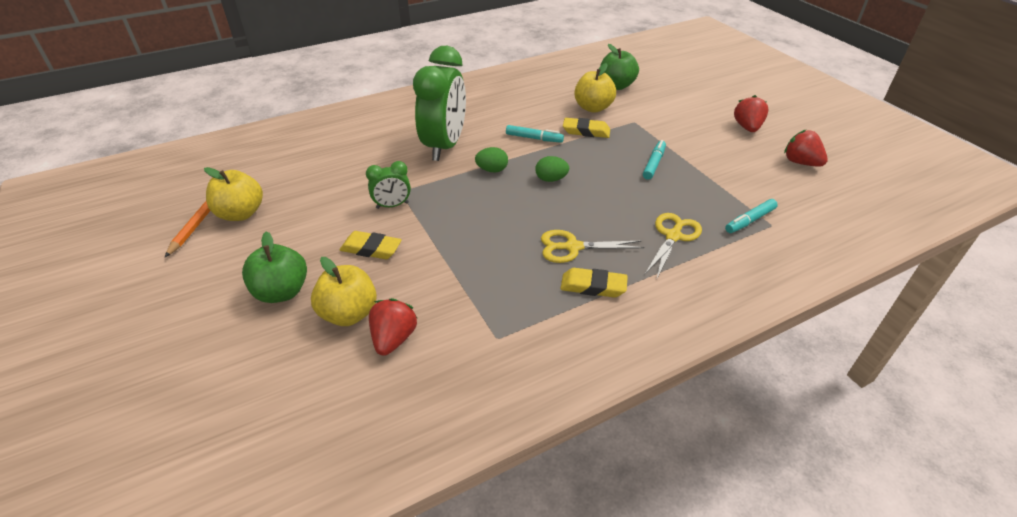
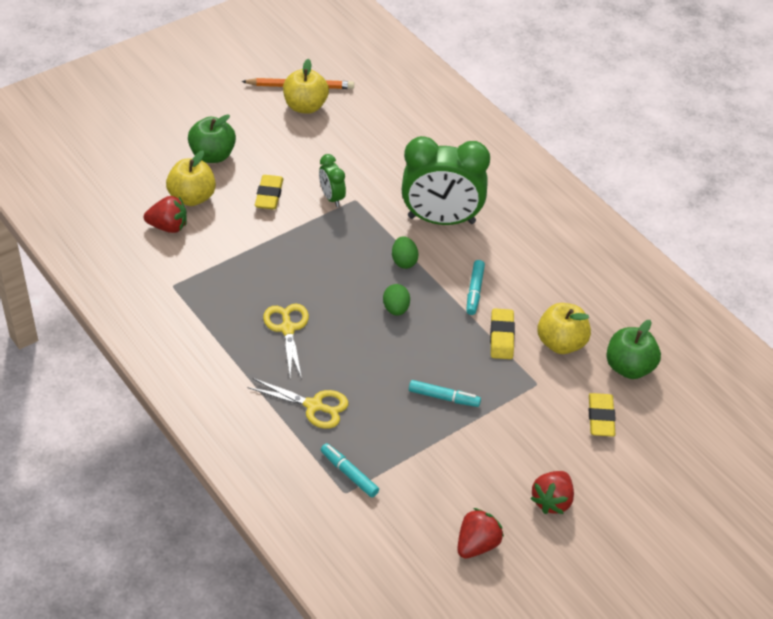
camera: 80 degrees right, 5 degrees up
yellow eraser [560,268,628,298] -> yellow eraser moved to [589,393,616,437]
red strawberry [734,95,769,132] -> red strawberry turned 120 degrees clockwise [530,471,574,514]

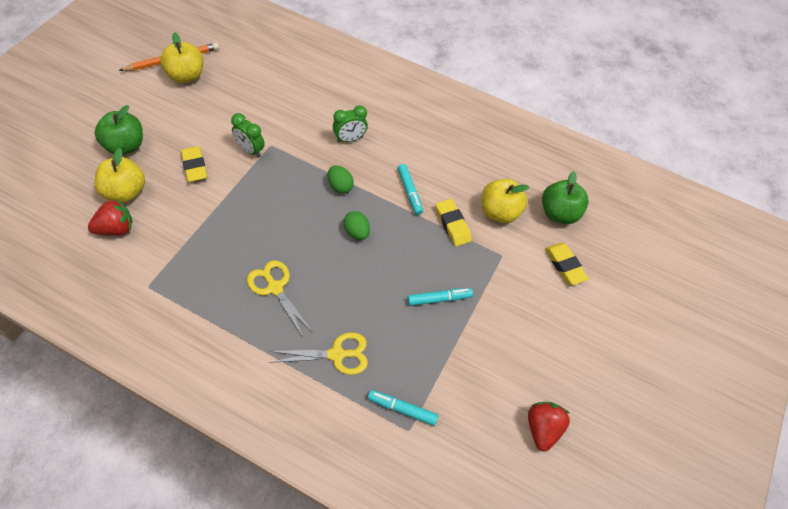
camera: 30 degrees left, 10 degrees up
green clock [402,136,490,225] -> green clock [333,105,368,143], size x0.47
red strawberry [530,471,574,514] -> none

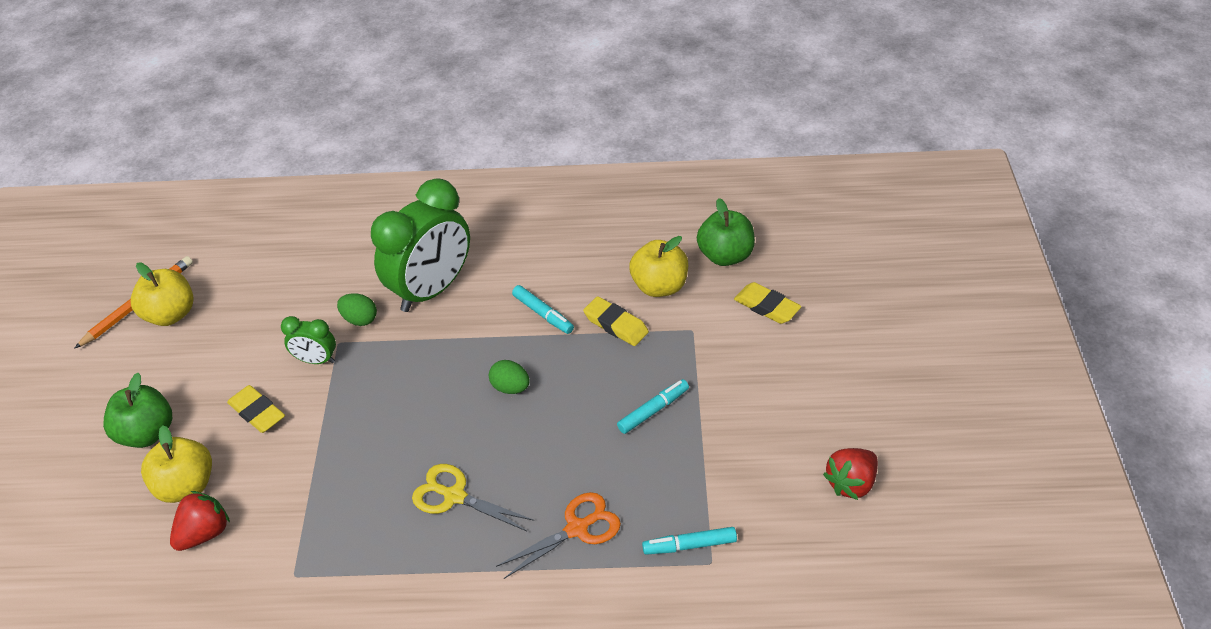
camera: 20 degrees left, 10 degrees down
yellow scissors [269,332,368,375] -> orange scissors [496,492,621,579]
green egg [328,165,354,194] -> green egg moved to [337,293,377,326]
green clock [333,105,368,143] -> green clock [371,178,470,312], size x2.15
red strawberry [528,402,570,451] -> red strawberry turned 120 degrees counterclockwise [823,448,878,500]

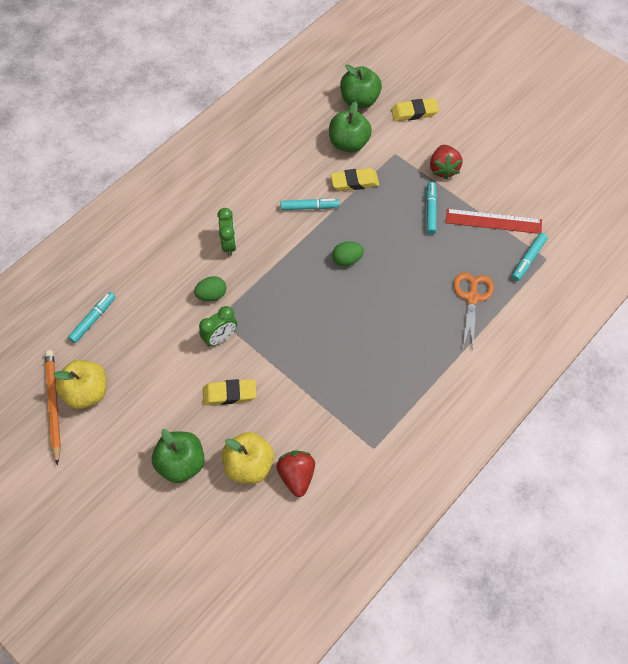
camera: 50 degrees left, 15 degrees up
green clock [371,178,470,312] -> green clock [217,208,236,256], size x0.47
yellow scissors [412,464,534,531] -> none
yellow apple [629,236,688,297] -> green apple [329,101,372,152]
red strawberry [823,448,878,500] -> red strawberry moved to [430,145,463,180]
none -> turquoise marker [68,292,115,343]
none -> red ruler [446,209,542,234]

